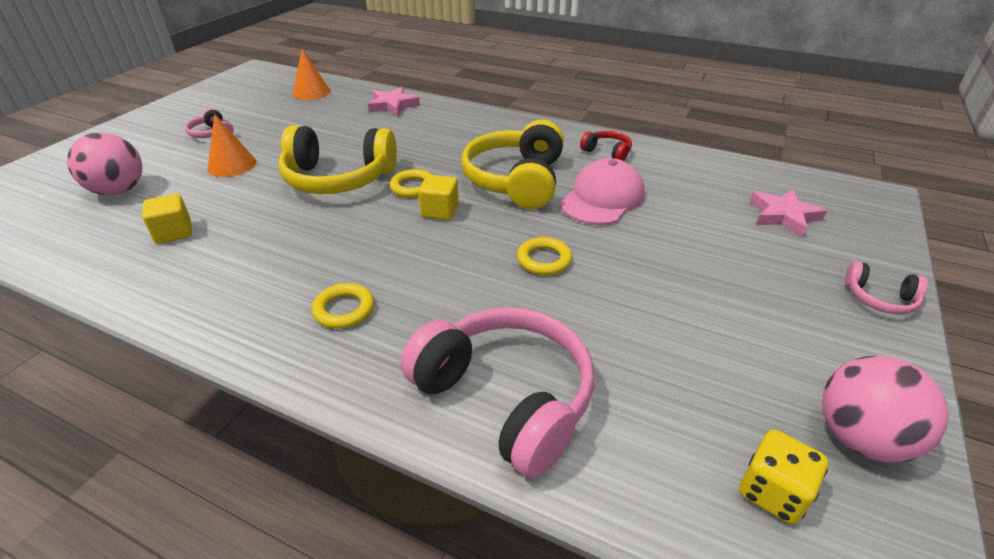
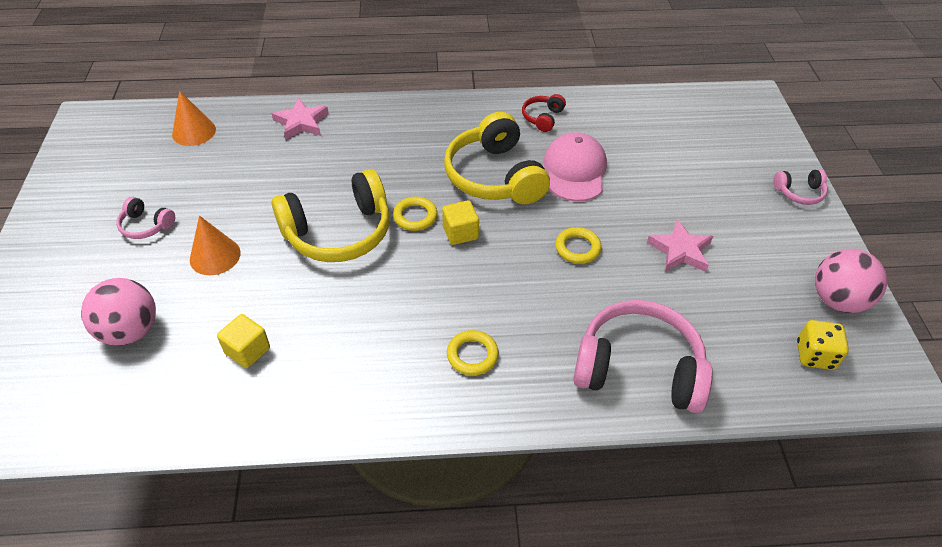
camera: 30 degrees left, 10 degrees up
red headphones [580,131,632,161] -> red headphones turned 75 degrees counterclockwise [522,94,566,132]
pink star [750,190,827,237] -> pink star moved to [647,219,713,272]

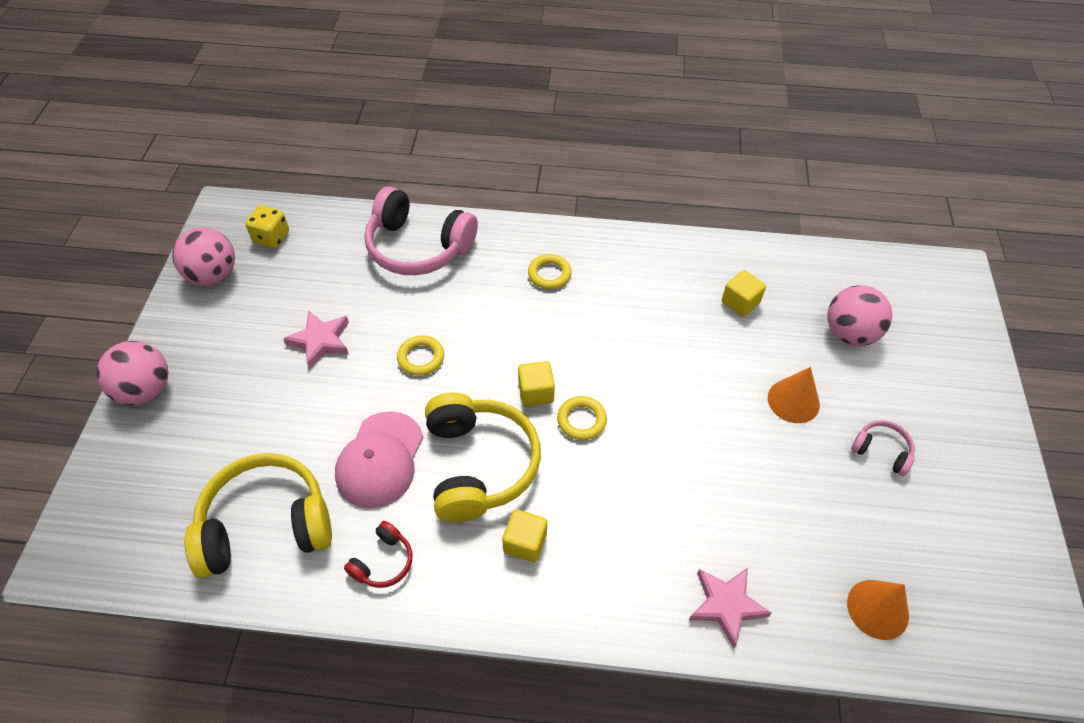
camera: 170 degrees left, 5 degrees up
yellow headphones [272,169,390,262] -> yellow headphones moved to [185,453,332,578]
pink headphones [773,169,828,205] -> pink ball [97,341,169,405]
none -> yellow cube [502,509,547,563]

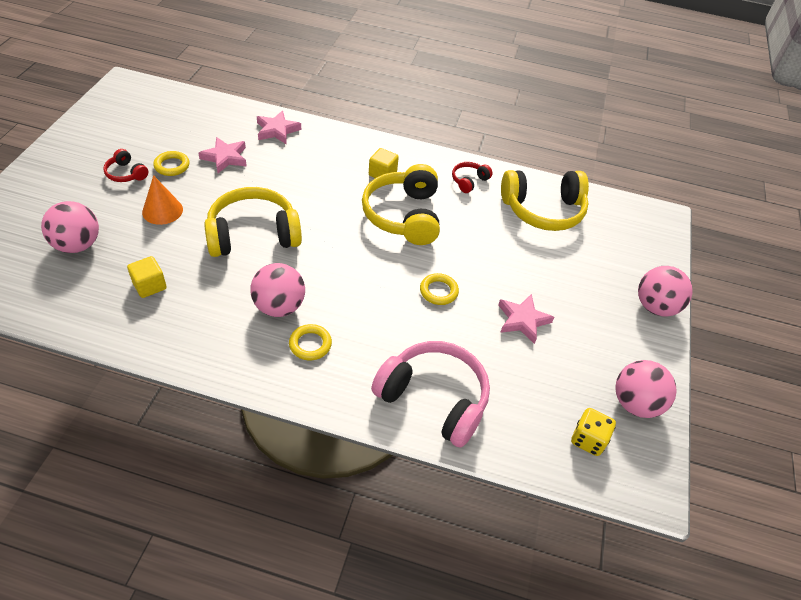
camera: 175 degrees left, 5 degrees down
pink cap [335,411,423,508] -> none
yellow cube [518,361,555,406] -> none
yellow ring [557,396,607,440] -> yellow ring moved to [153,151,190,176]
orange cone [847,580,909,640] -> none
pink headphones [851,420,915,476] -> red headphones [103,149,148,182]
none -> pink star [199,137,247,173]
none -> yellow headphones [204,187,302,257]
none -> pink ball [250,263,305,317]

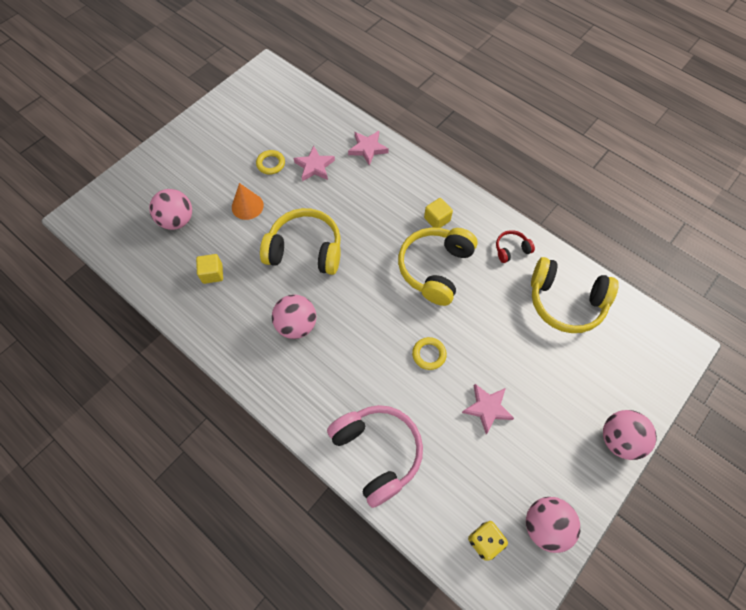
camera: 30 degrees right, 15 degrees up
red headphones [103,149,148,182] -> none
yellow ring [289,324,332,360] -> none

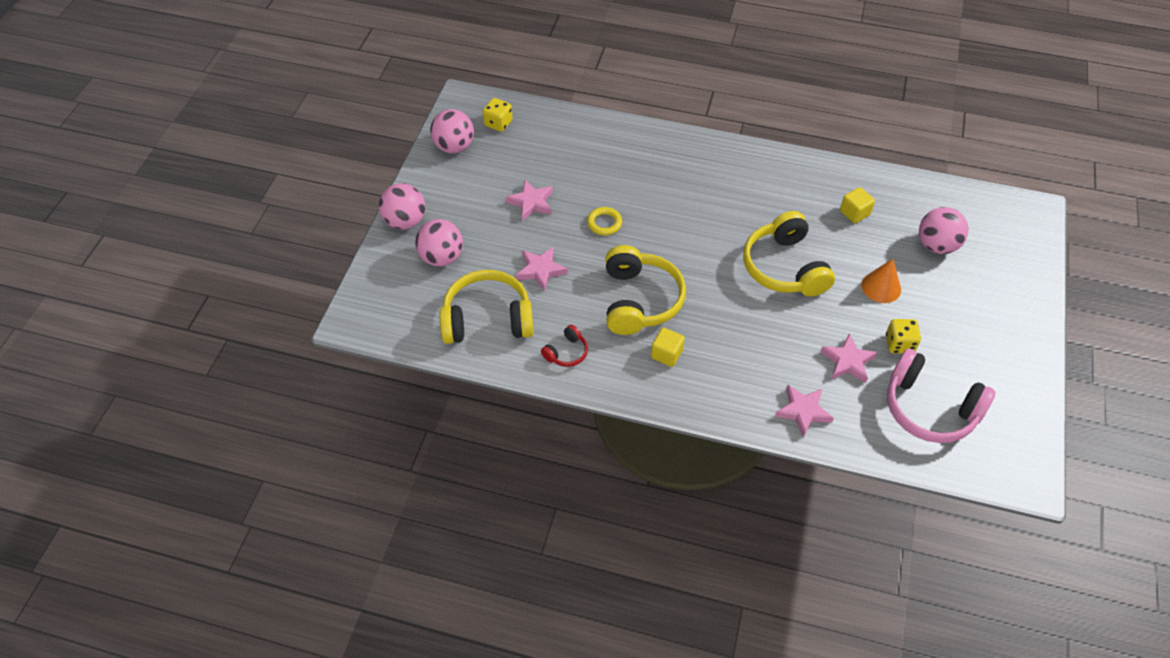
camera: 155 degrees right, 10 degrees down
yellow ring [256,150,285,175] -> yellow dice [886,319,921,354]
yellow headphones [260,208,341,275] -> yellow headphones turned 90 degrees clockwise [743,211,835,296]
pink ball [272,294,316,339] -> pink ball moved to [415,219,463,266]
pink headphones [327,405,423,508] -> pink headphones moved to [887,349,995,443]
none -> pink star [516,247,568,292]

